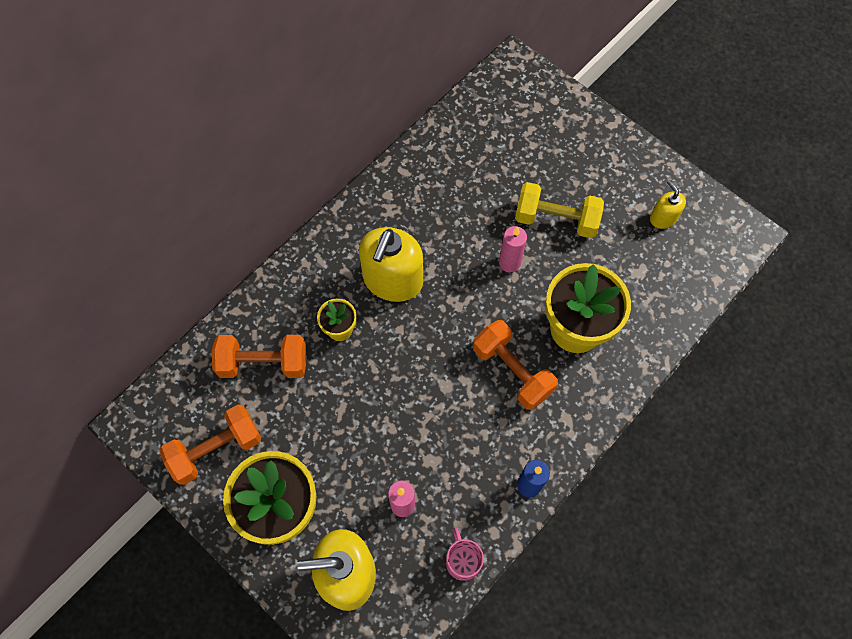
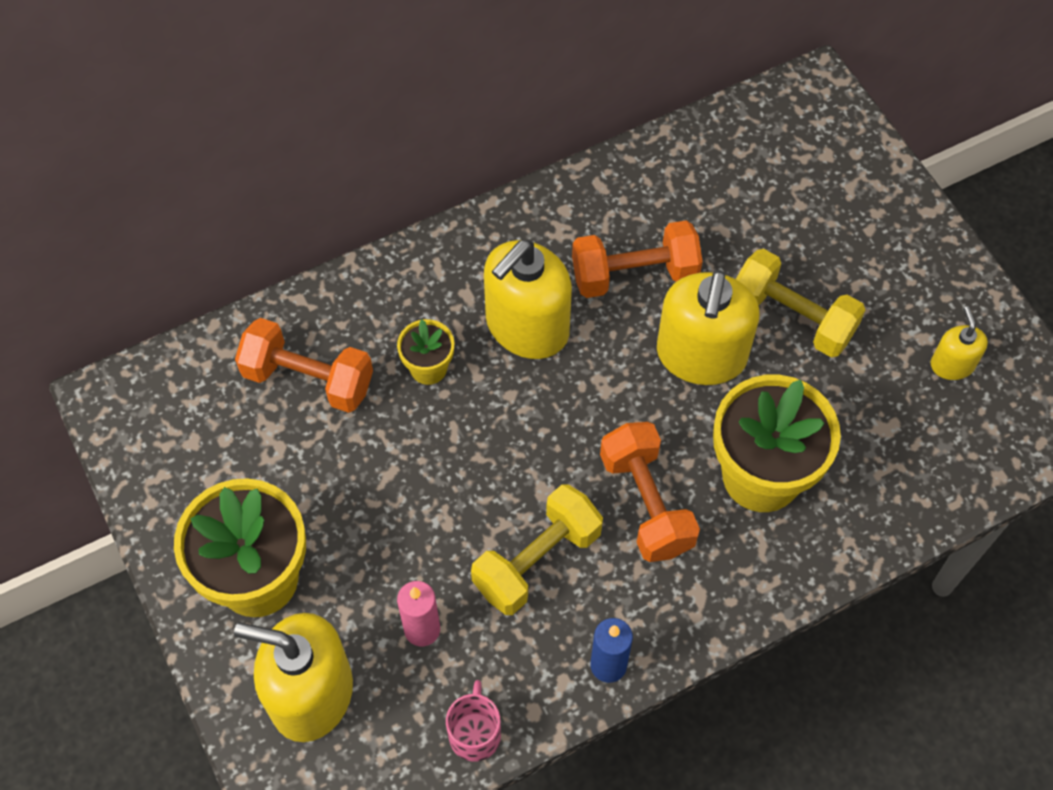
camera: 20 degrees right, 5 degrees down
orange dumbbell [160,405,261,485] -> orange dumbbell moved to [572,220,703,298]
pink candle [499,226,527,272] -> yellow soap dispenser [657,270,759,385]
none -> yellow dumbbell [471,484,603,615]

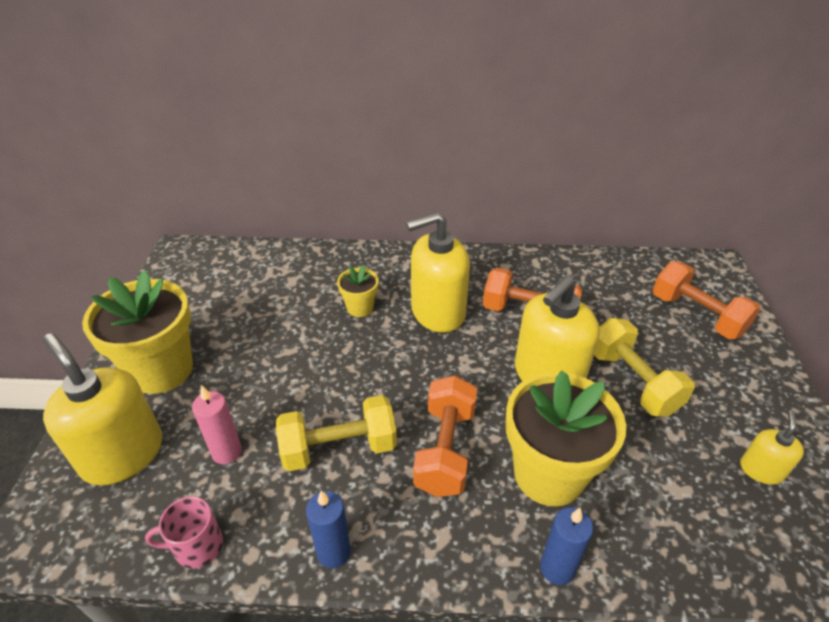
camera: 30 degrees right, 20 degrees down
orange dumbbell [235,318,373,413] -> orange dumbbell moved to [653,261,761,339]
pink mug [446,680,501,762] -> pink mug turned 135 degrees counterclockwise [145,496,223,568]
none -> blue candle [540,507,593,585]

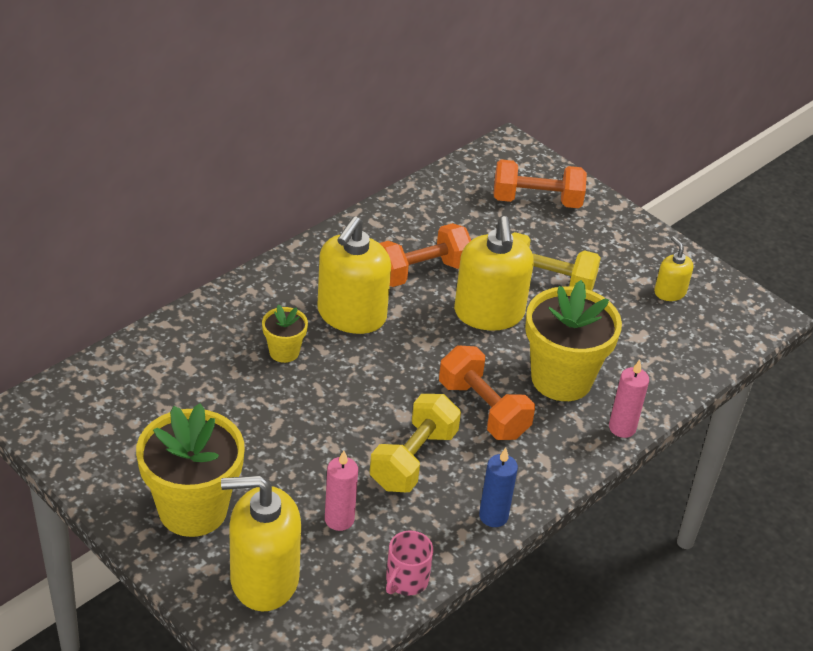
camera: 50 degrees left, 0 degrees up
blue candle [540,507,593,585] -> pink candle [609,360,649,438]

